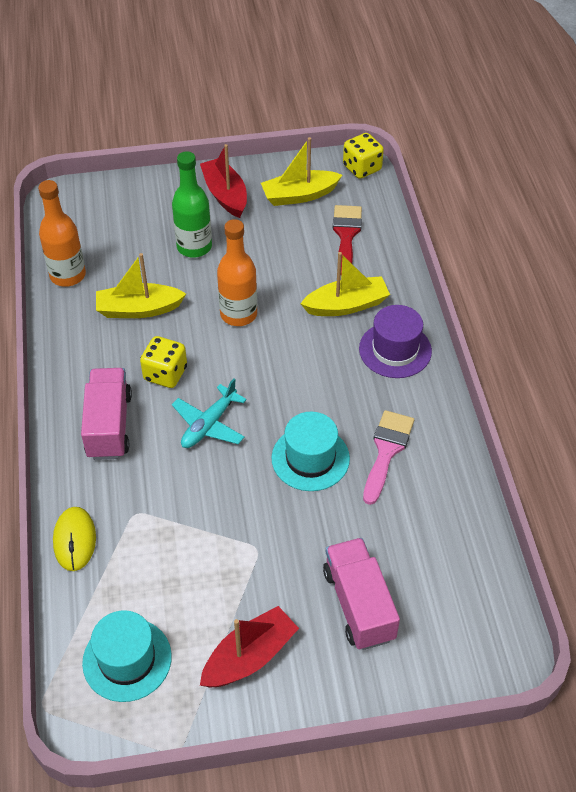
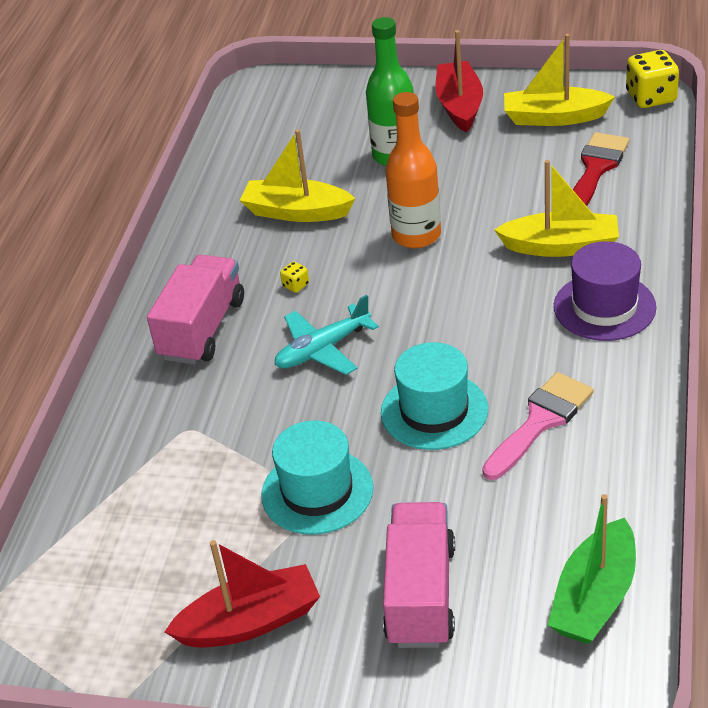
camera: 25 degrees right, 10 degrees down
orange bottle [38,180,86,287] -> none
yellow mouse [53,507,96,571] -> none
turquoise hat [82,610,172,702] -> turquoise hat moved to [261,421,374,535]
yellow dice [140,336,187,388] -> yellow dice [280,262,309,293], size x0.45
none -> green boat [548,494,636,644]

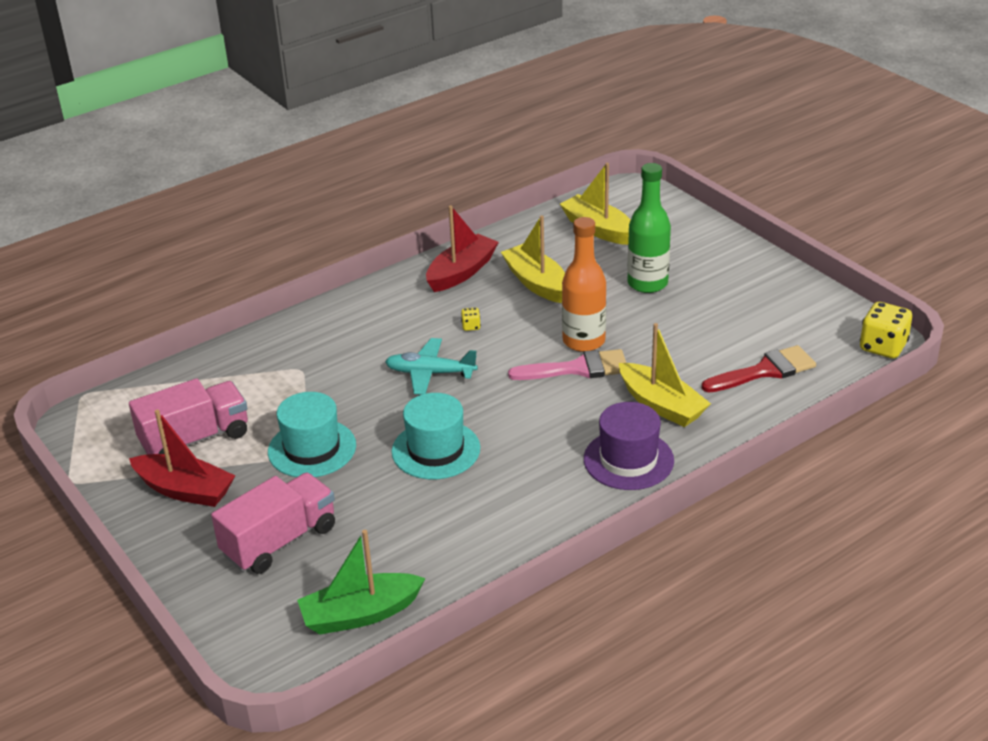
camera: 40 degrees right, 5 degrees down
pink truck [147,255,244,364] -> pink truck moved to [129,378,248,454]
red boat [435,30,483,133] -> red boat moved to [426,205,499,292]
pink brush [482,372,594,480] -> pink brush moved to [508,349,626,380]
yellow boat [504,34,615,126] -> yellow boat moved to [560,163,631,245]

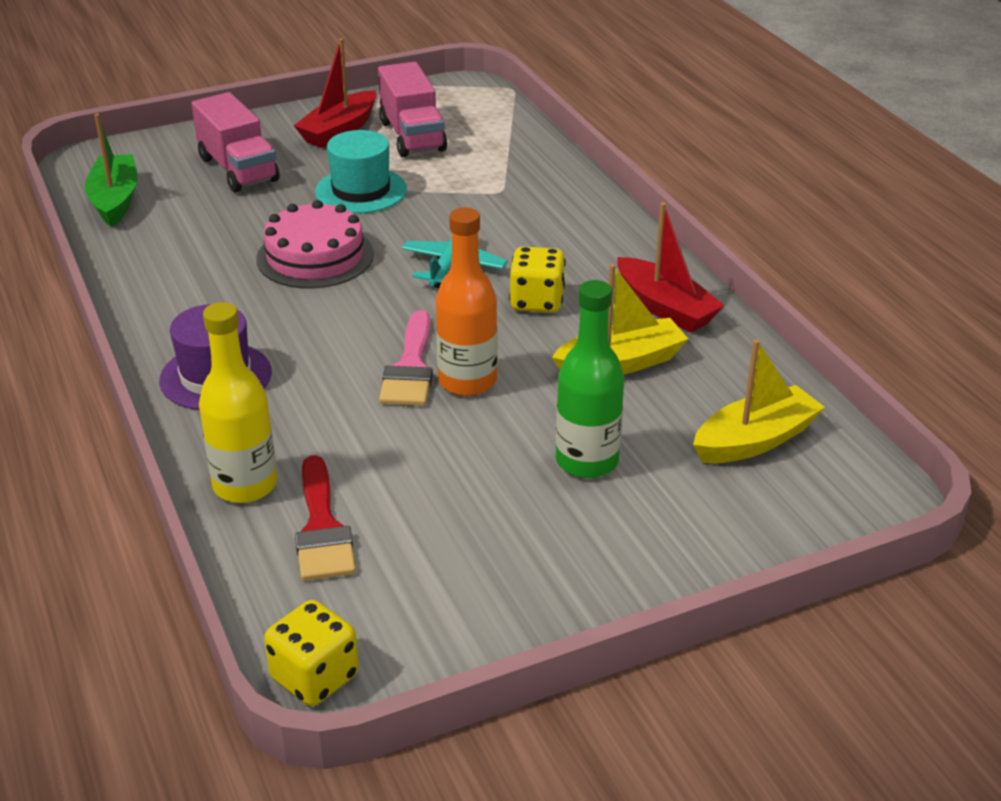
camera: 100 degrees right, 0 degrees up
turquoise hat [392,393,480,479] -> pink cake [256,200,374,289]
yellow dice [461,308,481,331] -> yellow dice [509,247,566,313], size x2.20
yellow boat [619,323,711,427] -> none
none -> yellow bottle [199,302,277,503]

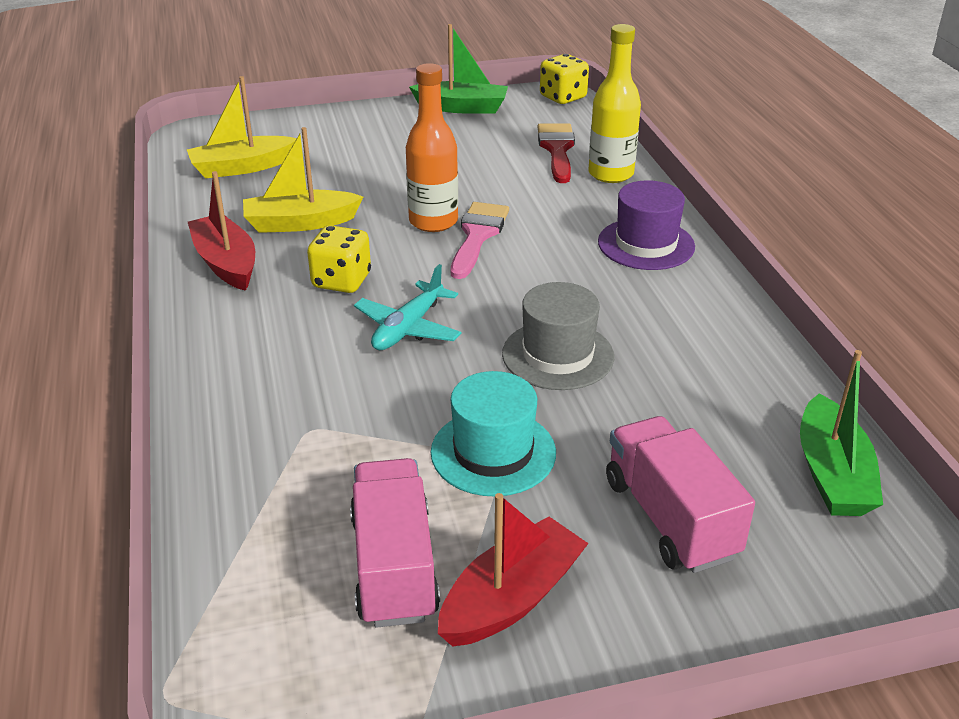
camera: 170 degrees left, 0 degrees up
pink cake [256,200,374,289] -> grey hat [502,282,614,390]
green bottle [556,280,624,478] -> none
none -> green boat [409,24,508,114]

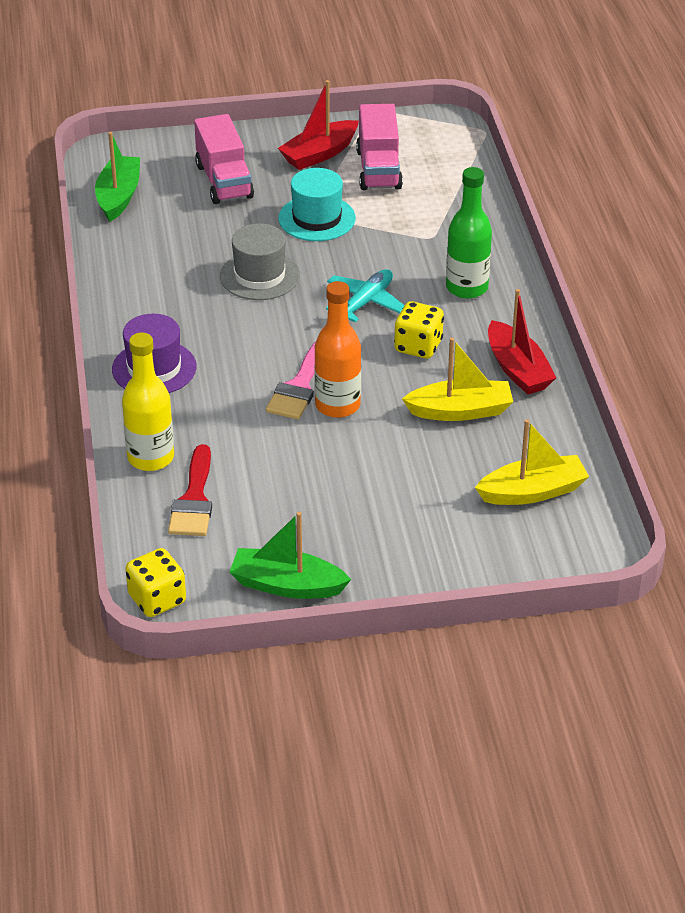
camera: 175 degrees left, 5 degrees up
none -> green bottle [446,167,492,299]

